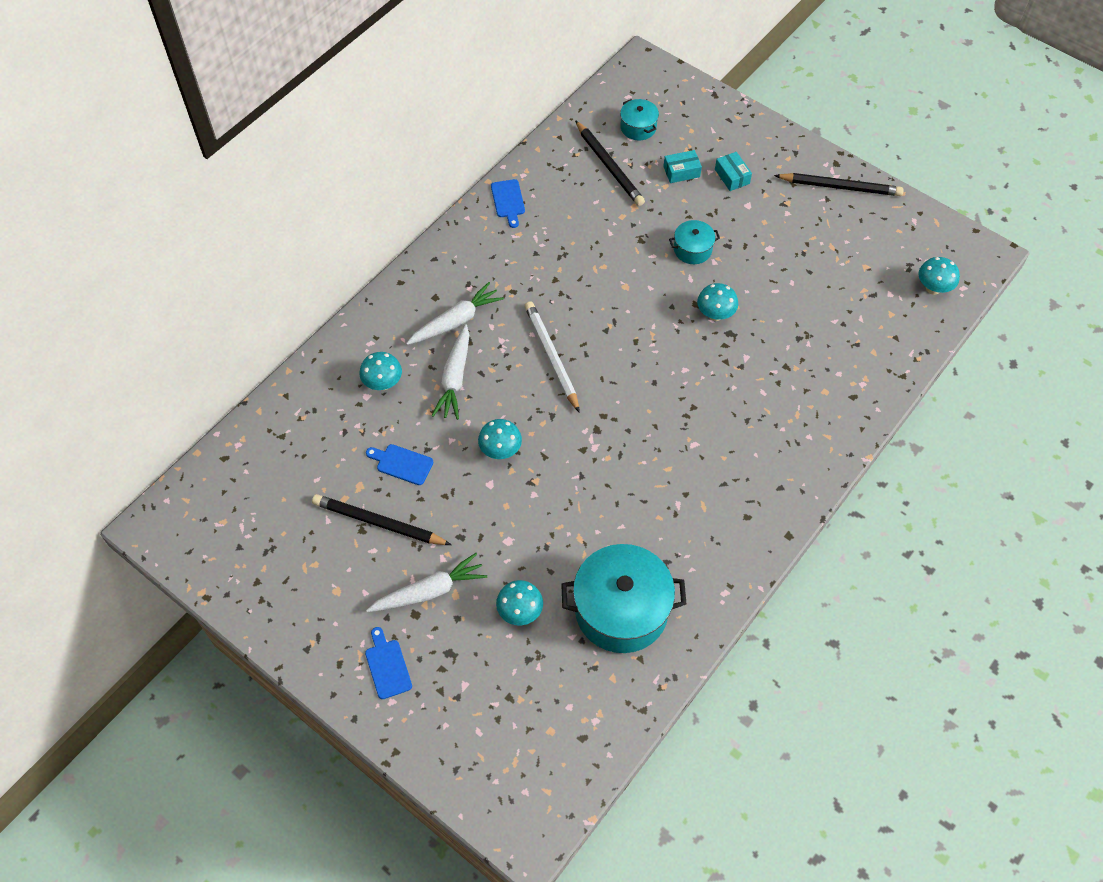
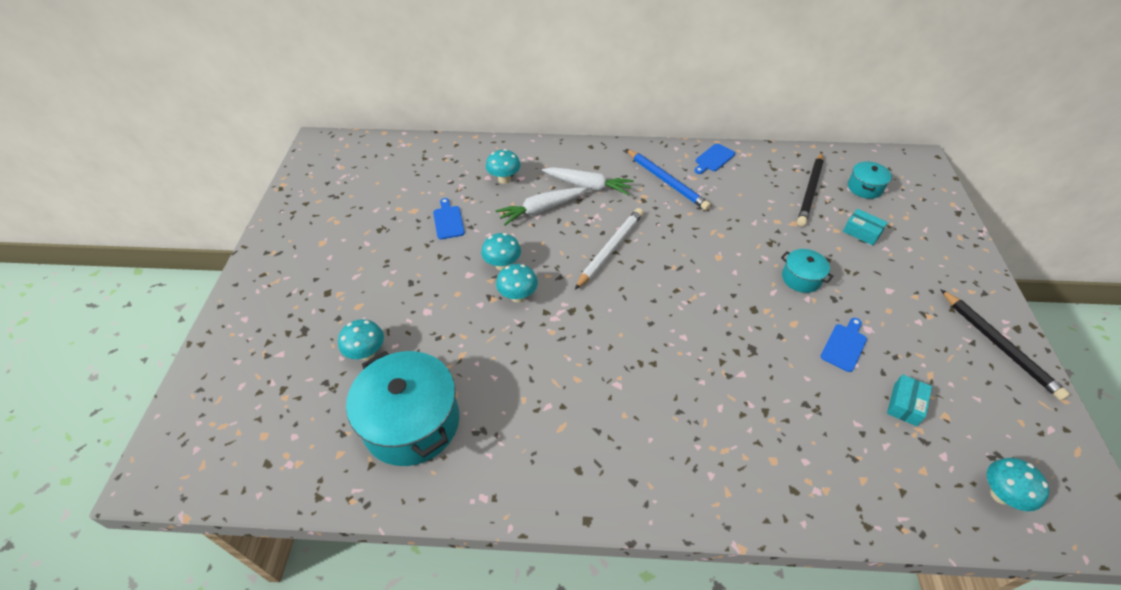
camera: 55 degrees right, 10 degrees down
black pencil [312,494,452,545] -> none
blue cutting board [365,627,412,699] -> blue cutting board moved to [821,318,867,372]
white carrot [366,553,487,612] -> none
turquoise mushroom [697,283,738,321] -> turquoise mushroom moved to [496,264,538,302]
turquoise box [715,152,752,191] -> turquoise box moved to [887,374,932,426]
none -> blue pencil [626,149,711,210]

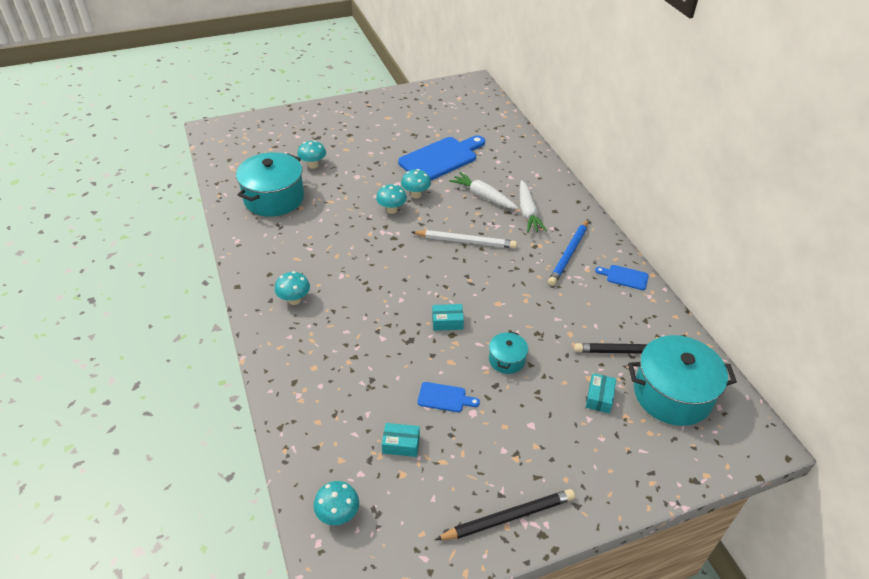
camera: 65 degrees right, 5 degrees down
blue cutting board [433,198,465,239] -> blue cutting board [398,136,485,181], size x2.19
turquoise mushroom [486,149,521,184] -> turquoise mushroom moved to [275,271,310,305]
turquoise pot [848,161,892,199] -> turquoise pot [628,335,737,426], size x2.05
black pencil [940,289,1070,400] -> black pencil turned 150 degrees counterclockwise [435,489,575,540]
none -> turquoise box [432,304,464,331]

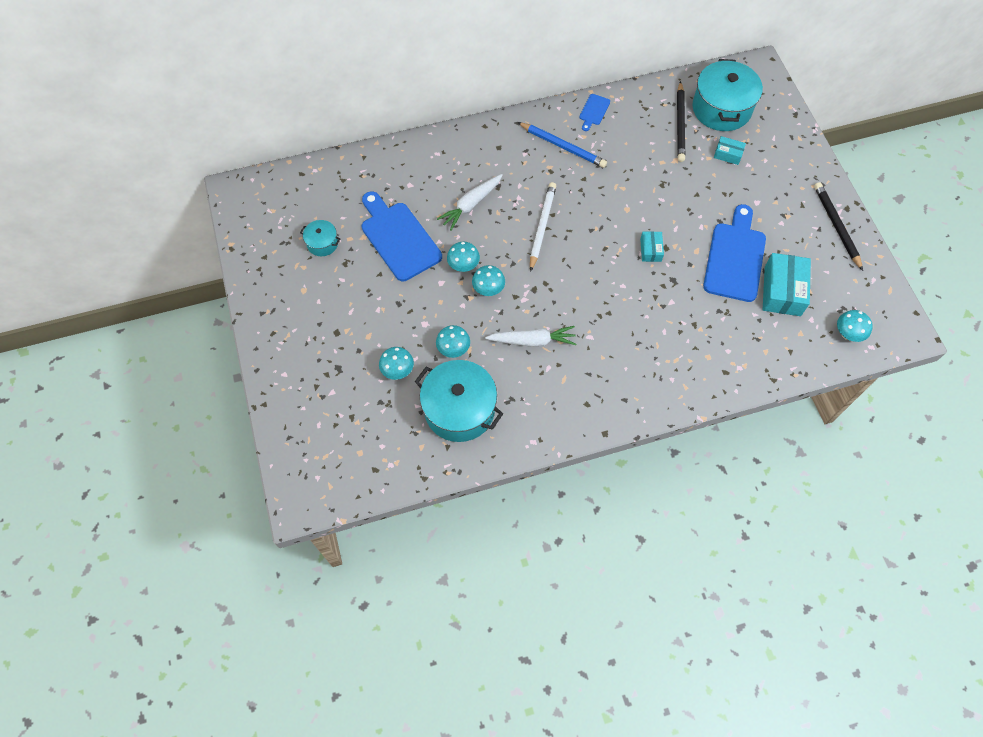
camera: 85 degrees left, 20 degrees up
turquoise mushroom [275,271,310,305] -> turquoise mushroom moved to [436,325,470,358]
turquoise box [382,423,420,457] -> turquoise box [763,253,811,316], size x1.90
blue cutting board [417,382,480,412] -> blue cutting board [703,204,766,302], size x2.19
turquoise pot [489,331,528,374] -> turquoise pot moved to [300,220,340,256]
white carrot [520,180,547,233] -> white carrot moved to [485,326,576,347]

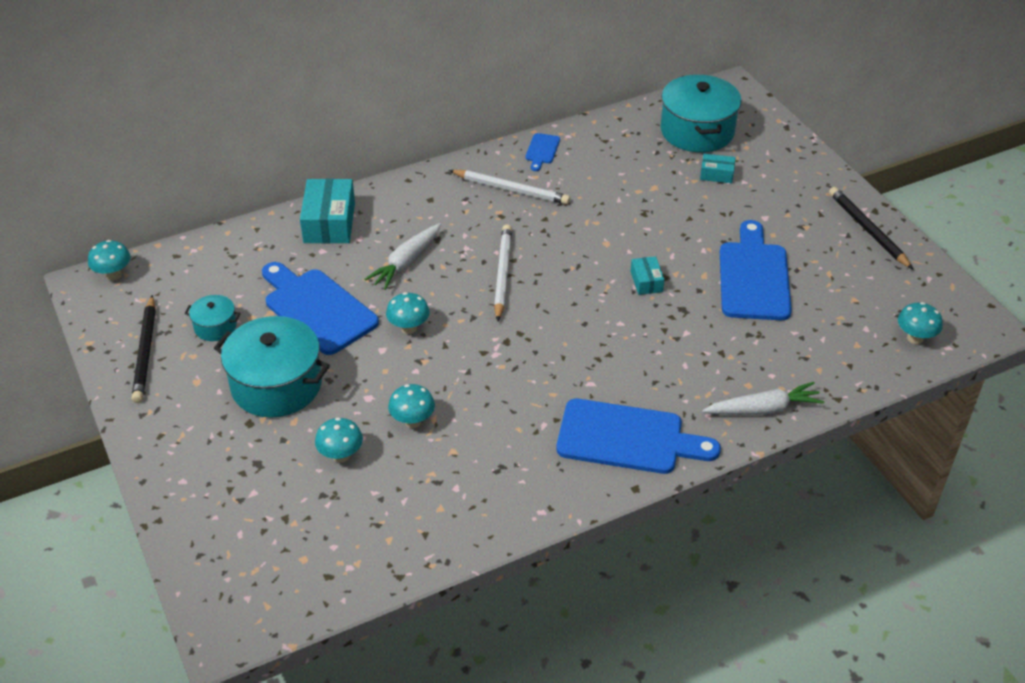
camera: 10 degrees left, 20 degrees down
turquoise pot [415,360,503,442] -> turquoise pot moved to [214,316,330,418]
turquoise mushroom [472,265,505,296] -> turquoise mushroom moved to [88,240,131,280]
white carrot [485,326,576,347] -> white carrot moved to [702,382,824,415]
blue pencil [517,122,607,168] -> white pencil [449,170,570,205]
black pencil [677,81,685,162] -> black pencil moved to [132,295,156,403]
turquoise box [763,253,811,316] -> turquoise box moved to [300,178,355,244]
none -> blue cutting board [556,399,721,474]

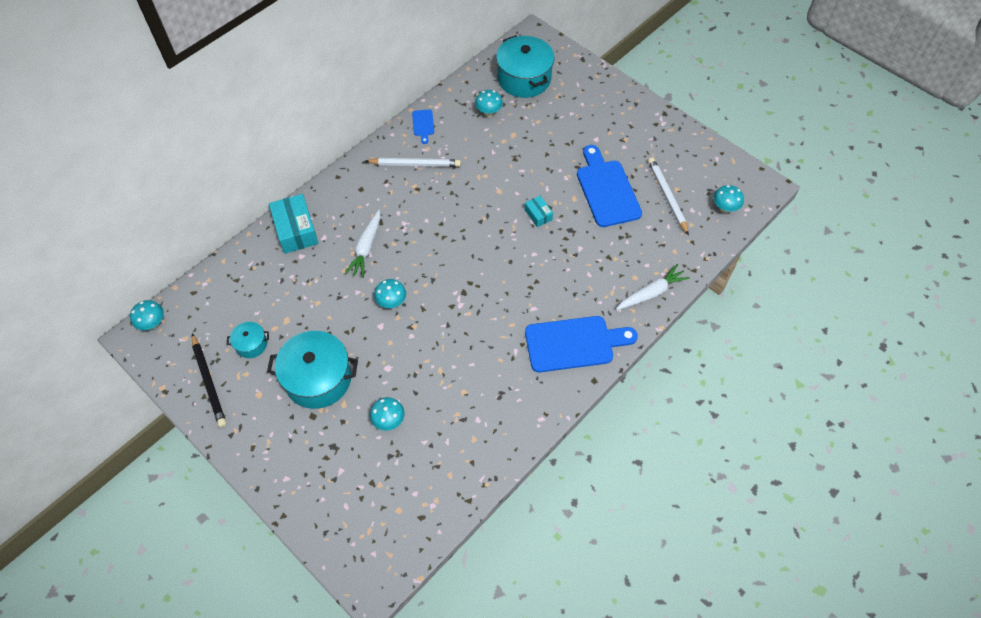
camera: 20 degrees left, 15 degrees up
blue cutting board [262,262,379,355] -> none
turquoise mushroom [388,384,435,428] -> turquoise mushroom moved to [475,90,503,117]
white pencil [494,224,512,321] -> white pencil moved to [648,157,689,235]
turquoise box [700,154,735,183] -> none
black pencil [829,187,913,269] -> none

